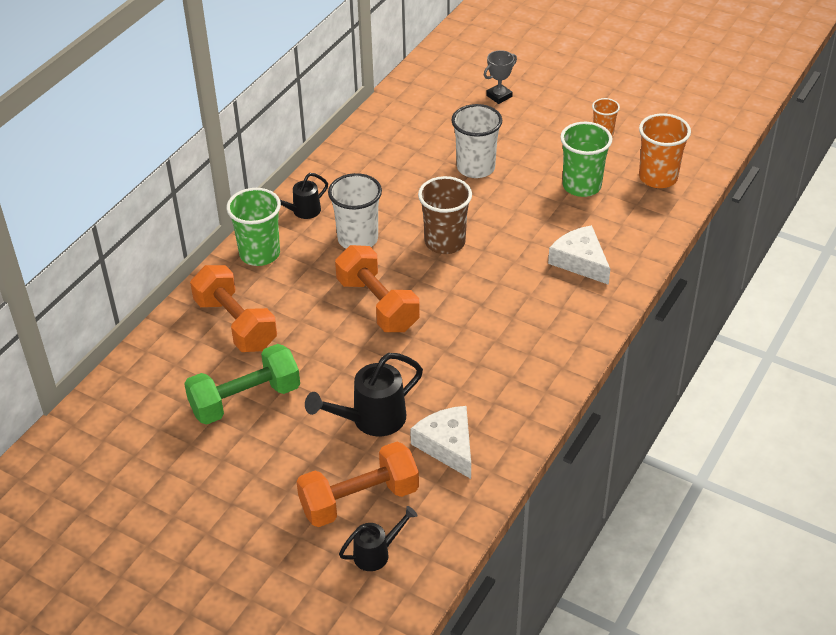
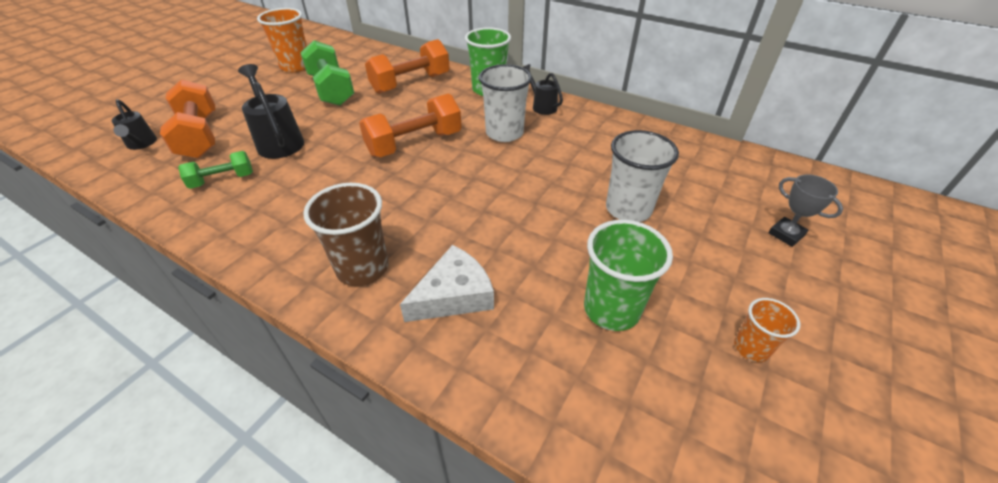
camera: 90 degrees right, 0 degrees up
white cheese [410,406,471,479] -> green dumbbell [178,151,253,189]
brown cup [418,176,472,254] -> brown cup moved to [303,183,389,286]
orange cup [639,113,691,188] -> orange cup moved to [257,8,307,72]

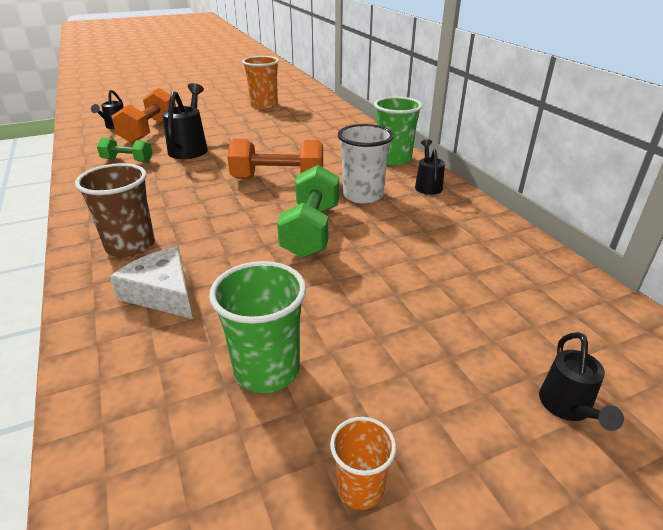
camera: 35 degrees right, 10 degrees down
green dumbbell [300,40,354,106] -> green dumbbell moved to [277,165,339,258]
orange dumbbell [365,39,450,94] -> none
white cheese [400,245,494,322] -> white cheese turned 135 degrees counterclockwise [110,247,193,319]
white cup [606,130,679,222] -> none
grey trophy [768,174,843,247] -> black watering can [539,332,624,431]

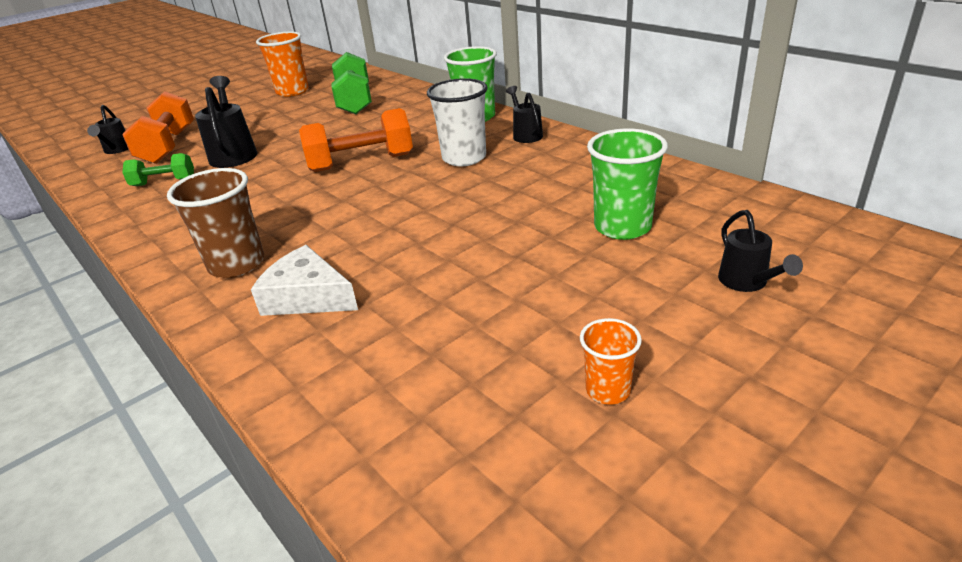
camera: 15 degrees left, 0 degrees up
green cup [209,261,306,393] -> green cup moved to [587,128,668,240]
green dumbbell [277,165,339,258] -> green dumbbell moved to [331,52,372,114]

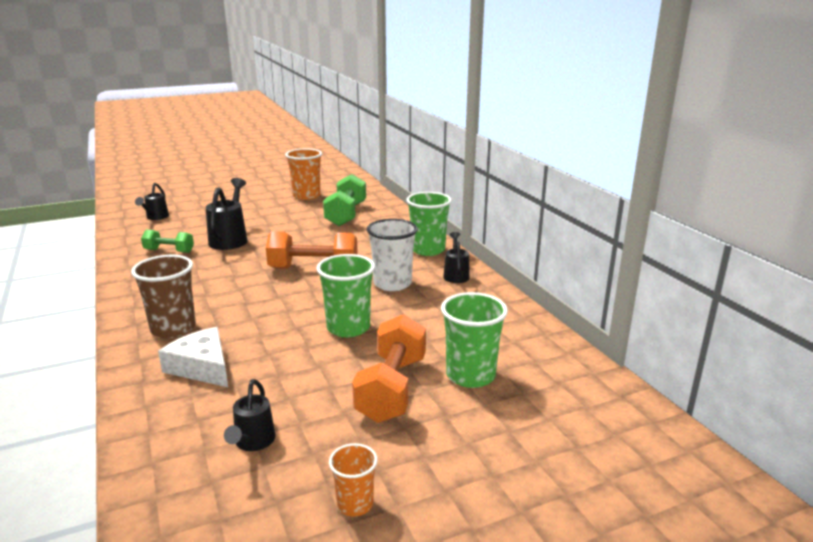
camera: 15 degrees right, 10 degrees down
orange dumbbell [122,91,194,164] -> orange dumbbell moved to [352,314,426,423]
black watering can [718,210,803,292] -> black watering can moved to [224,379,276,451]
none -> green cup [316,254,375,337]

